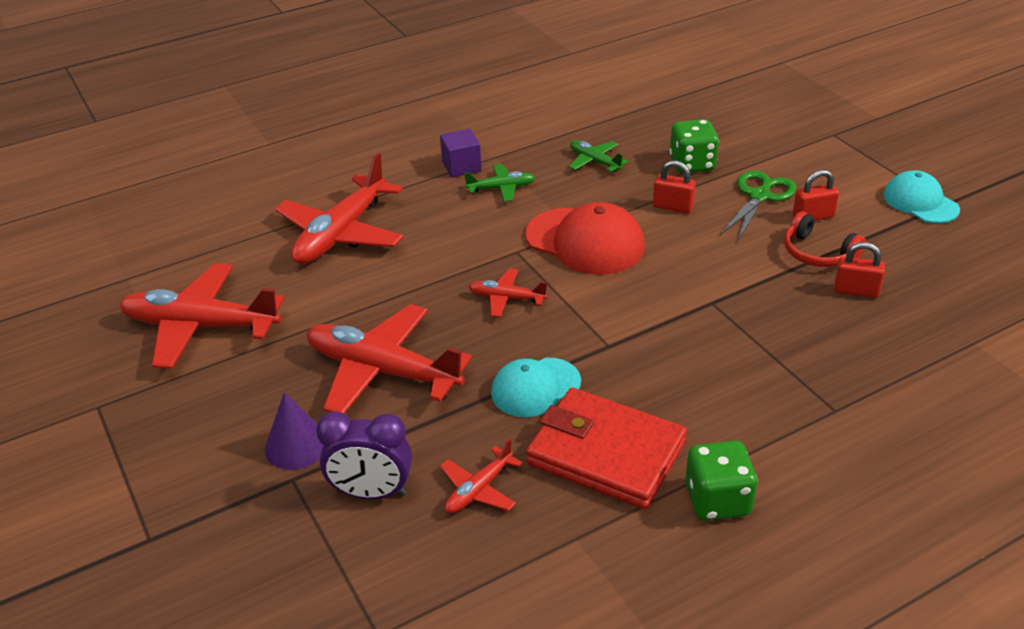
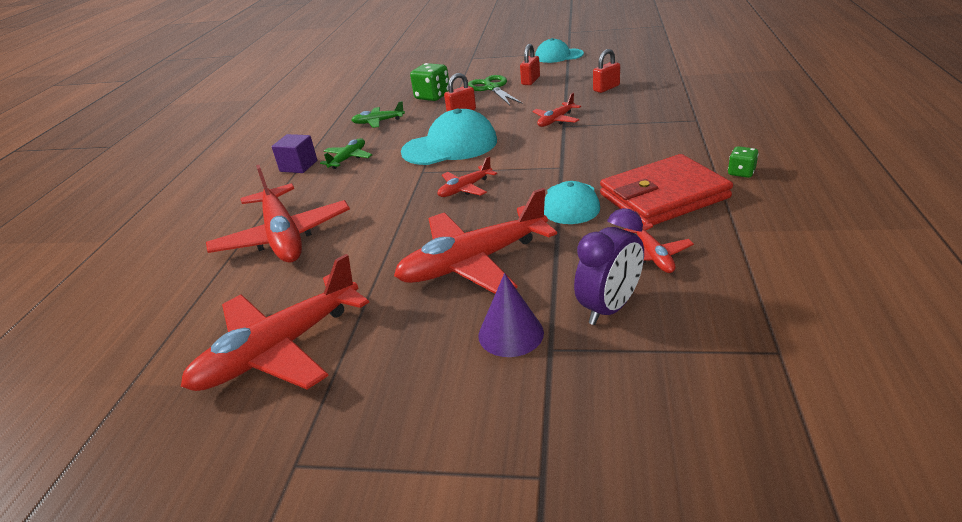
camera: 50 degrees left, 5 degrees down
red cap [525,202,645,275] -> turquoise cap [401,109,497,165]
green dice [685,441,758,521] -> green dice [728,146,759,178], size x0.57
red headphones [784,211,866,267] -> none
none -> red plane [532,93,581,127]

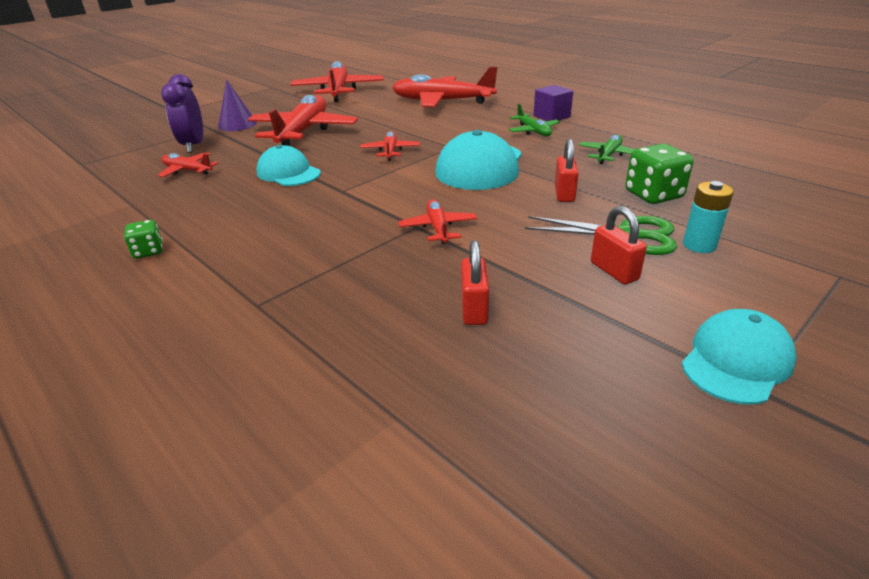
camera: 125 degrees right, 0 degrees up
red wallet [600,154,733,225] -> none
none -> turquoise battery [683,181,734,253]

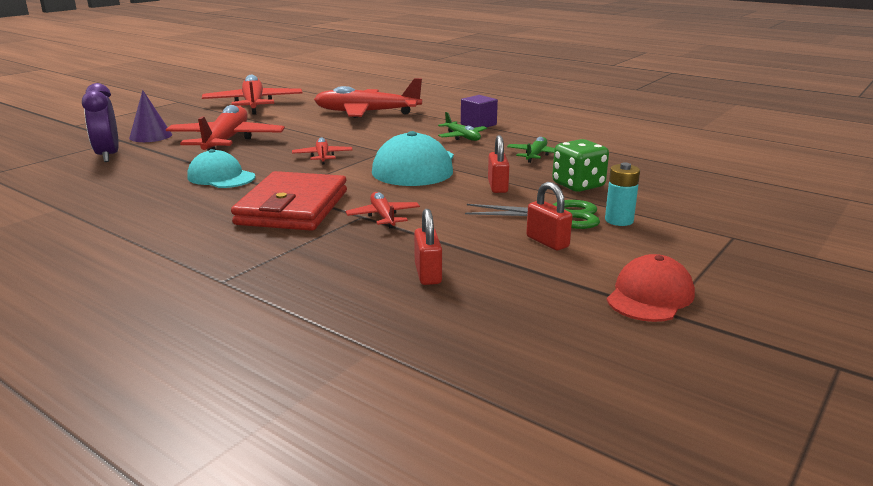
camera: 10 degrees left, 10 degrees down
green dice [124,220,163,259] -> none
red plane [158,152,219,177] -> none
turquoise cap [681,309,797,405] -> red cap [607,254,695,322]
none -> red wallet [231,171,347,231]

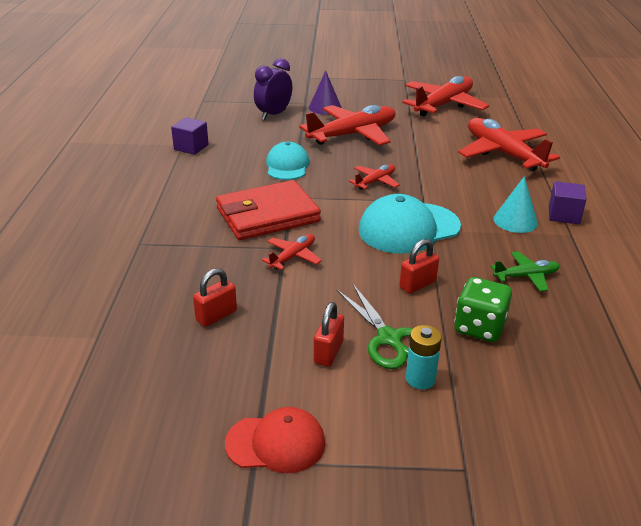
camera: 55 degrees right, 10 degrees up
green plane [438,112,487,141] -> turquoise cone [493,176,538,233]
none -> purple cube [171,117,209,155]

